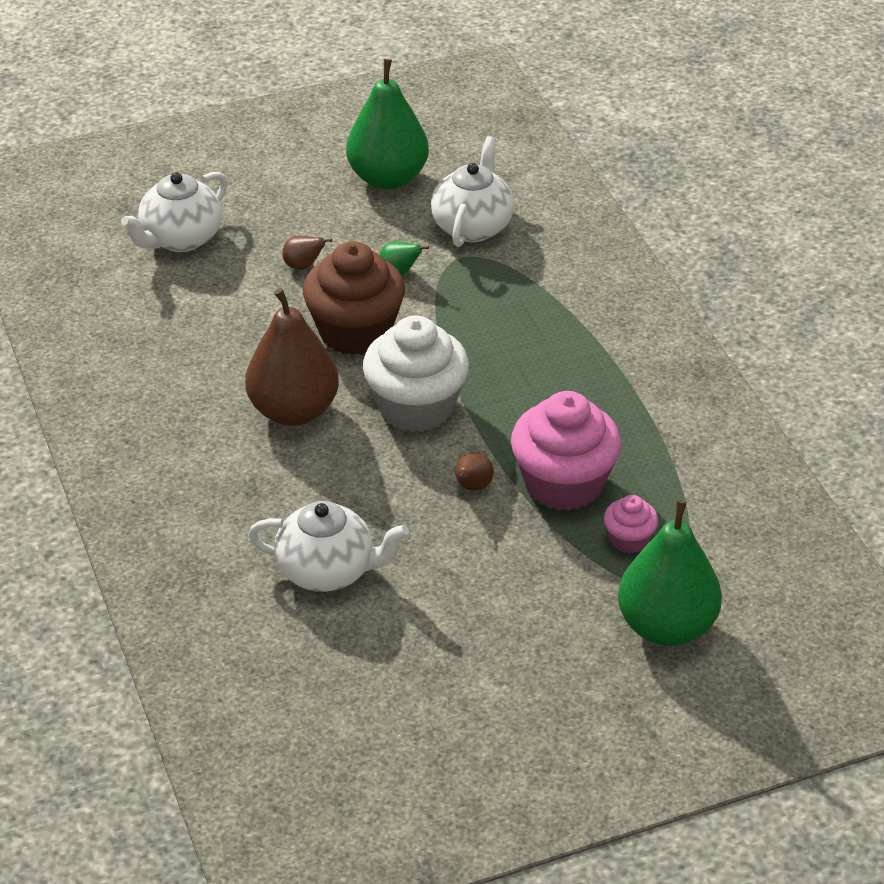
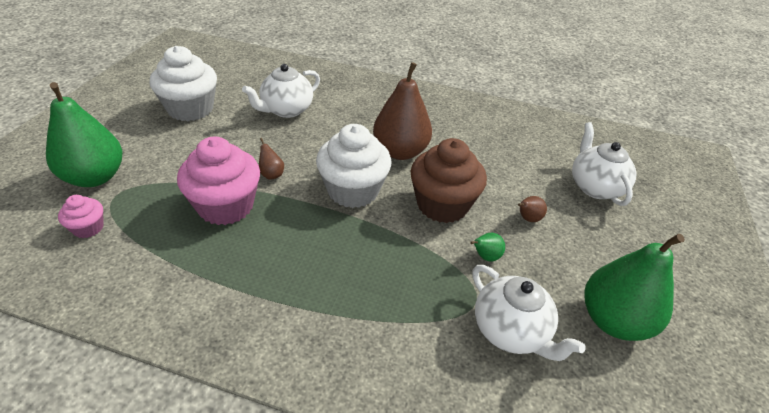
camera: 125 degrees right, 0 degrees up
pink cupcake [604,495,658,554] -> pink cupcake moved to [58,195,104,238]
none -> white cupcake [150,46,217,121]

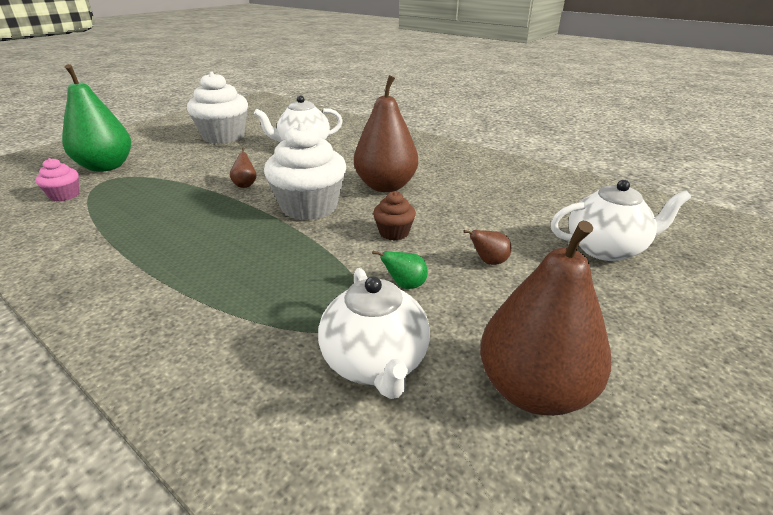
camera: 25 degrees right, 10 degrees down
pink cupcake [177,137,260,225] -> none
brown cupcake [411,138,487,223] -> brown cupcake [373,191,416,241], size x0.49
white teapot [572,122,637,206] -> white teapot turned 75 degrees clockwise [551,180,691,261]
green pear [584,234,685,341] -> brown pear [480,220,611,416]

